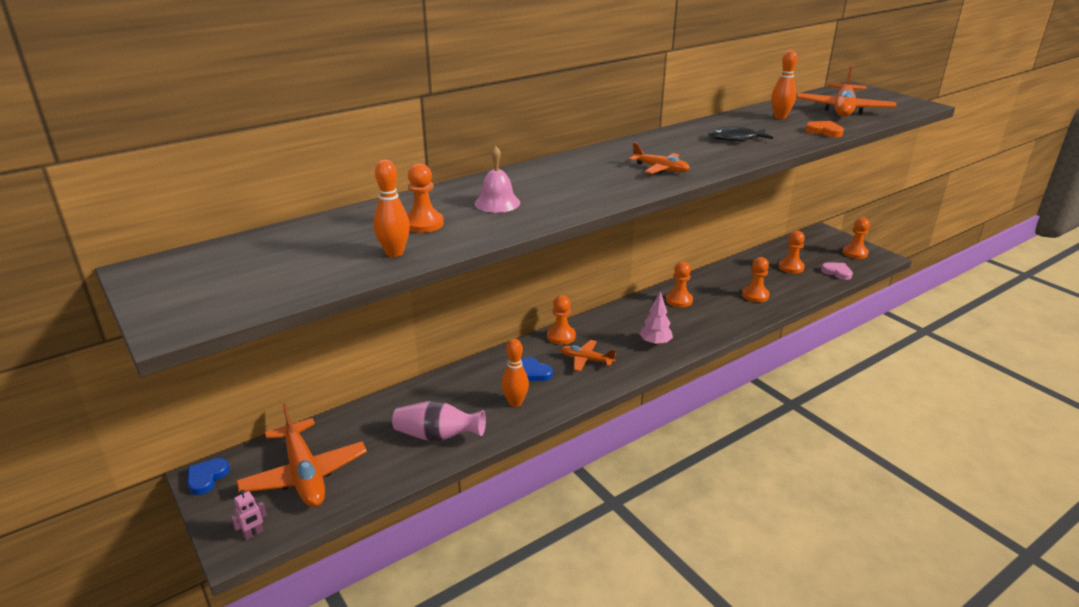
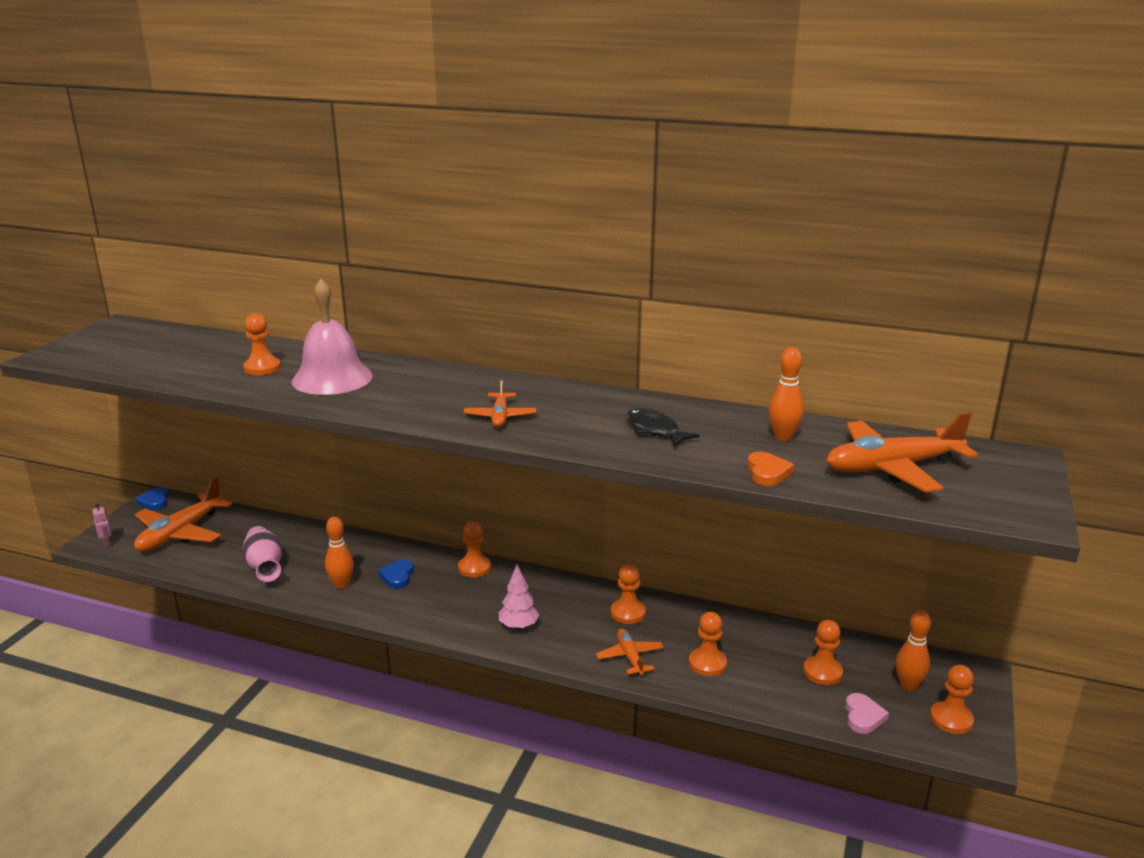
camera: 55 degrees right, 5 degrees down
blue heart [188,458,230,495] -> blue heart turned 90 degrees counterclockwise [135,487,169,510]
pink robot [231,490,267,540] -> pink robot turned 135 degrees counterclockwise [92,503,111,548]
orange bowling pin [373,160,410,257] -> orange bowling pin moved to [896,610,931,691]
pink bell [475,146,520,213] -> pink bell [292,279,373,395], size x1.76
orange plane [560,340,616,372] -> orange plane moved to [596,628,664,675]

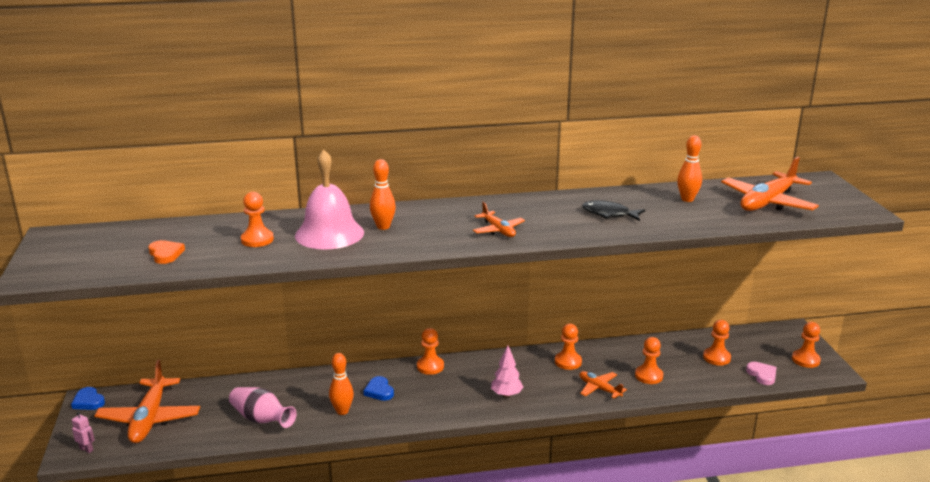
camera: 30 degrees left, 0 degrees up
orange heart [747,452,794,486] -> orange heart moved to [148,240,185,264]
orange bowling pin [896,610,931,691] -> orange bowling pin moved to [370,159,396,230]

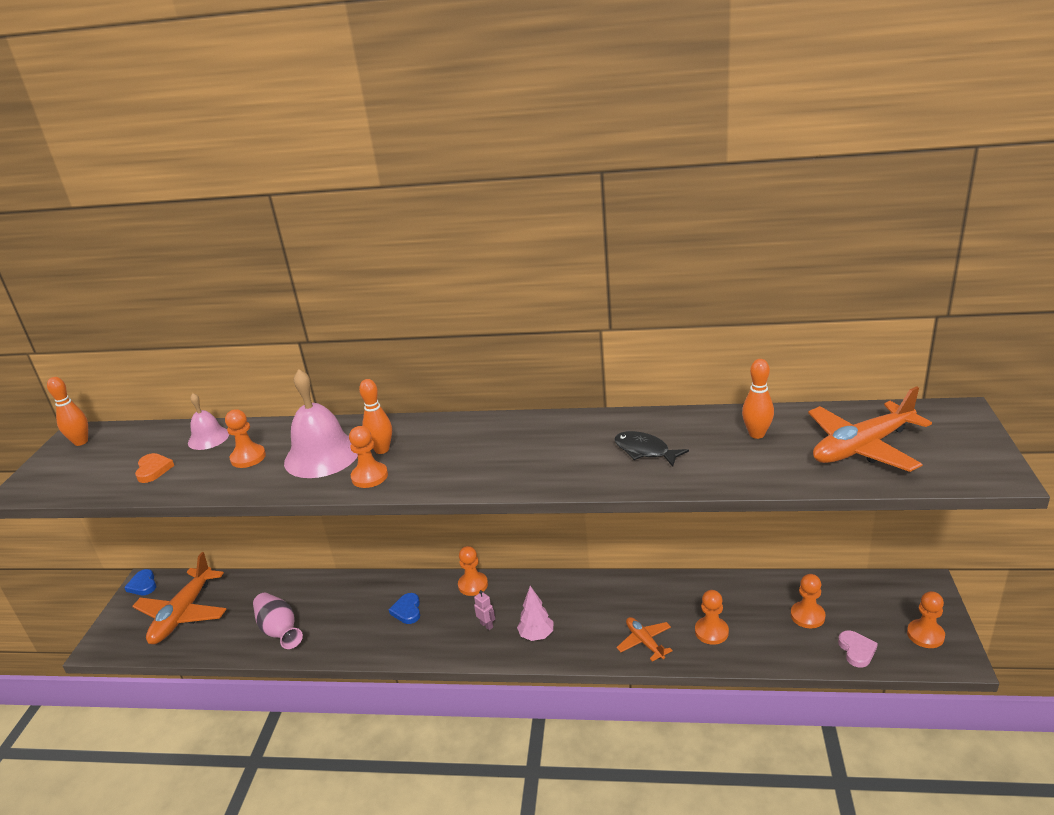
camera: 20 degrees right, 5 degrees up
pink robot [72,412,95,453] -> pink robot moved to [474,590,495,630]
orange bowling pin [329,353,354,415] -> orange bowling pin moved to [47,377,88,446]
orange plane [473,202,525,237] -> none
orange pawn [555,324,582,370] -> orange pawn moved to [349,426,388,488]
none -> pink bell [188,393,229,450]

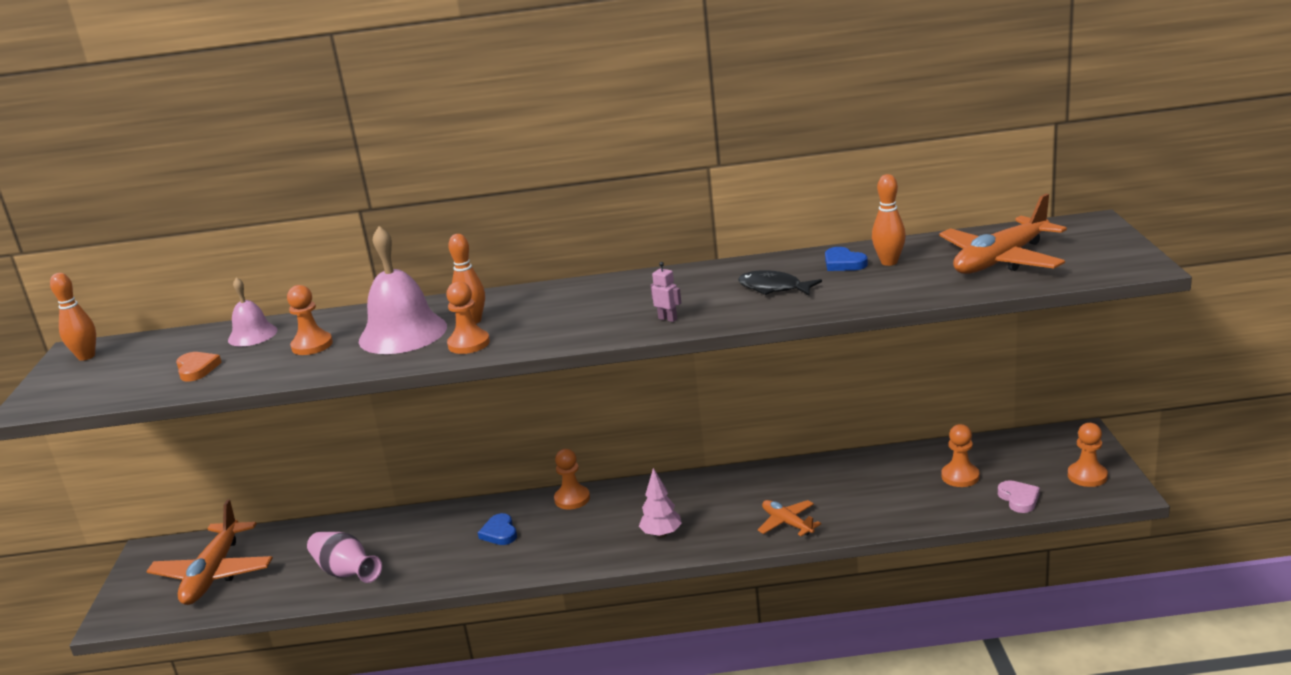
camera: 10 degrees left, 5 degrees down
blue heart [124,569,156,595] -> blue heart moved to [825,247,868,271]
pink robot [474,590,495,630] -> pink robot moved to [650,262,681,322]
orange pawn [695,590,729,645] -> none

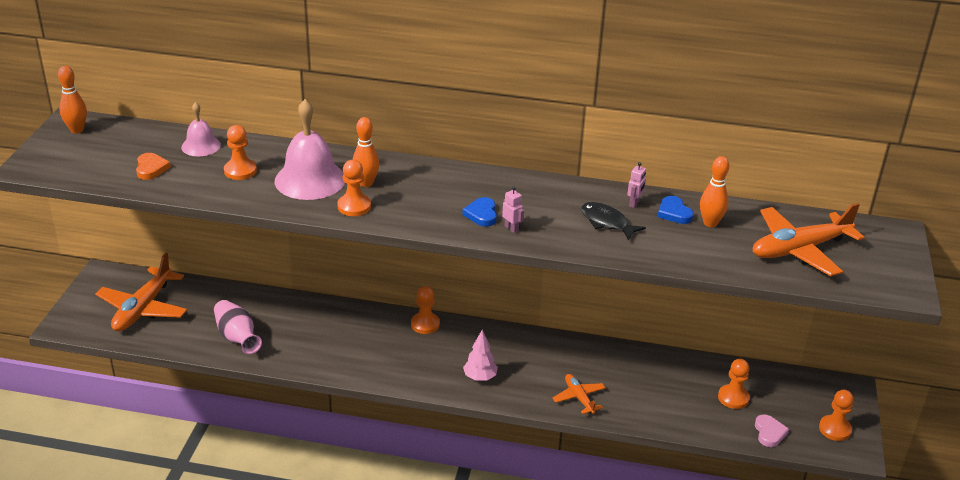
camera: 10 degrees right, 10 degrees up
blue heart [478,513,517,545] -> blue heart moved to [462,197,497,227]
none -> pink robot [627,162,646,208]

